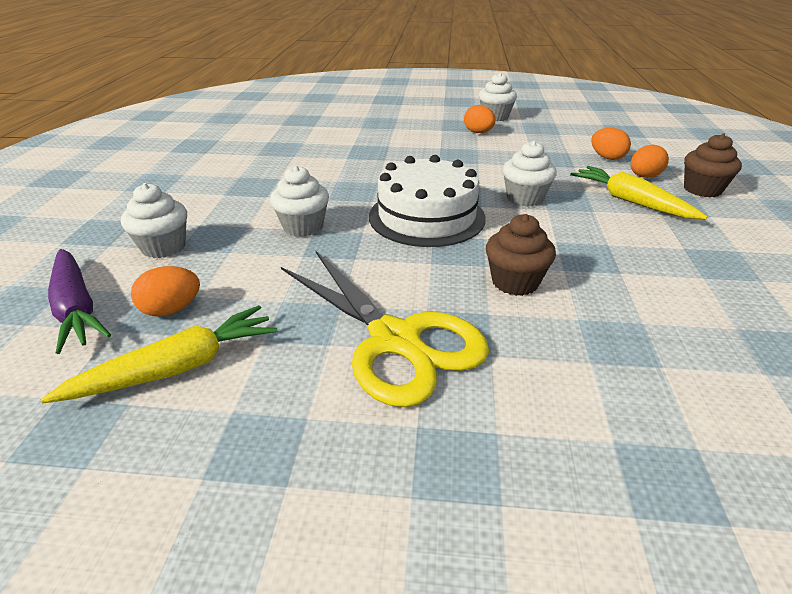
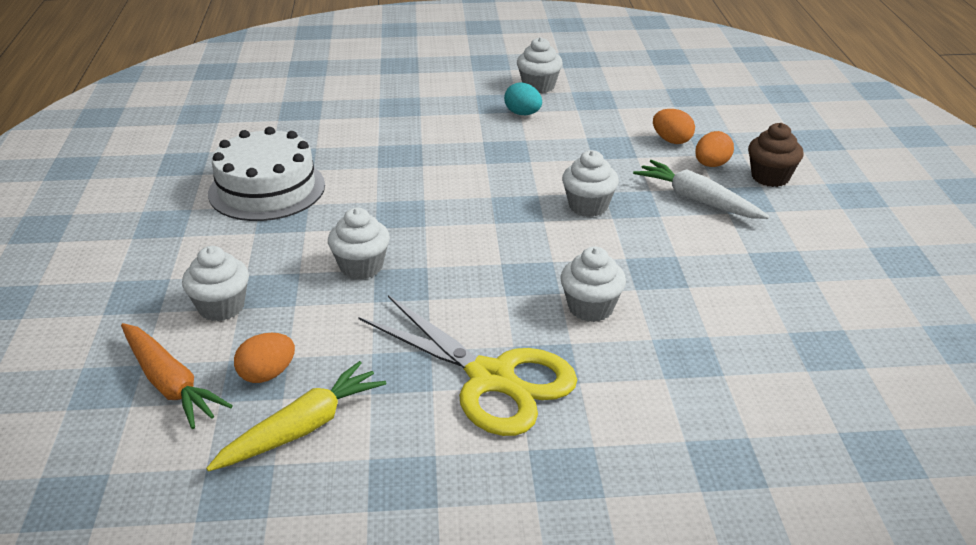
camera: 10 degrees left, 0 degrees up
purple carrot [48,249,111,354] -> orange carrot [121,323,233,429]
white cake [369,155,486,247] -> white cake moved to [208,127,325,221]
orange egg [464,105,496,133] -> turquoise egg [504,83,542,115]
brown cupcake [486,214,556,296] -> white cupcake [560,246,626,322]
yellow carrot [570,166,708,219] -> white carrot [633,160,769,219]

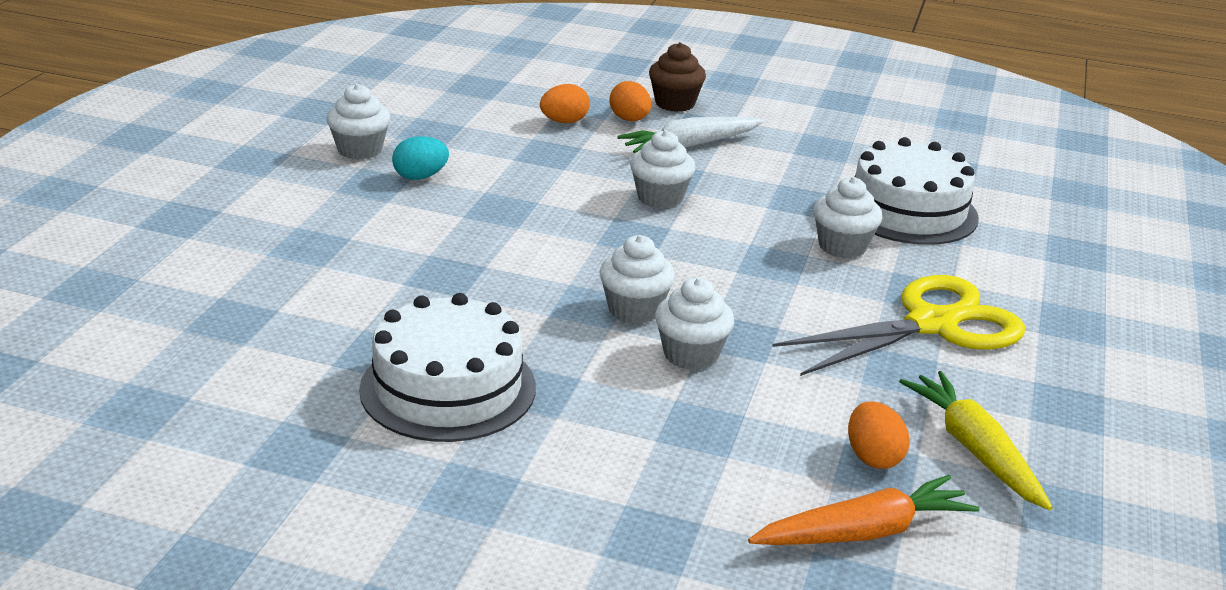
camera: 70 degrees left, 5 degrees down
white cupcake [182,246,249,321] -> white cupcake moved to [599,235,675,324]
none -> white cake [855,137,979,245]

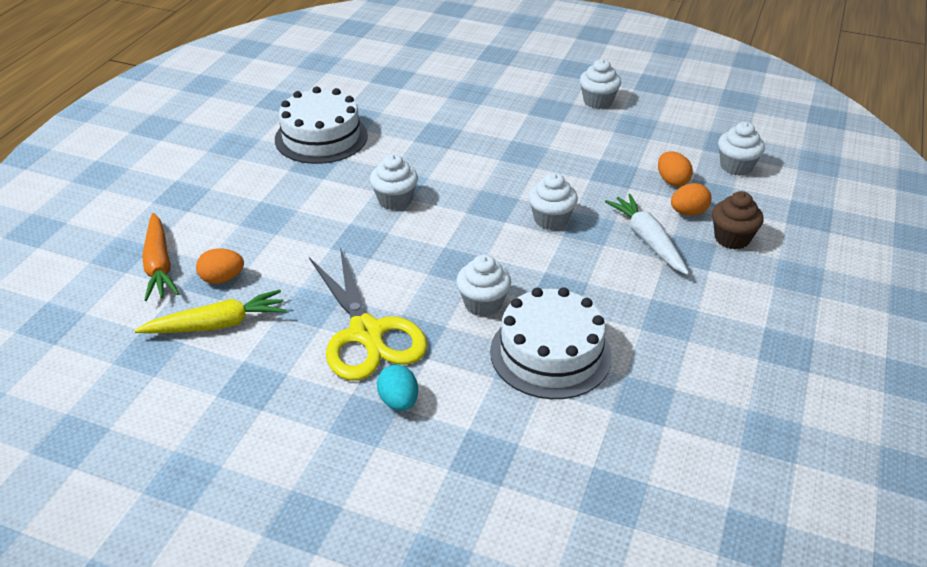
camera: 95 degrees right, 10 degrees up
turquoise egg [392,136,449,180] -> turquoise egg moved to [377,364,418,411]
white cupcake [655,277,734,370] -> white cupcake moved to [718,122,765,176]

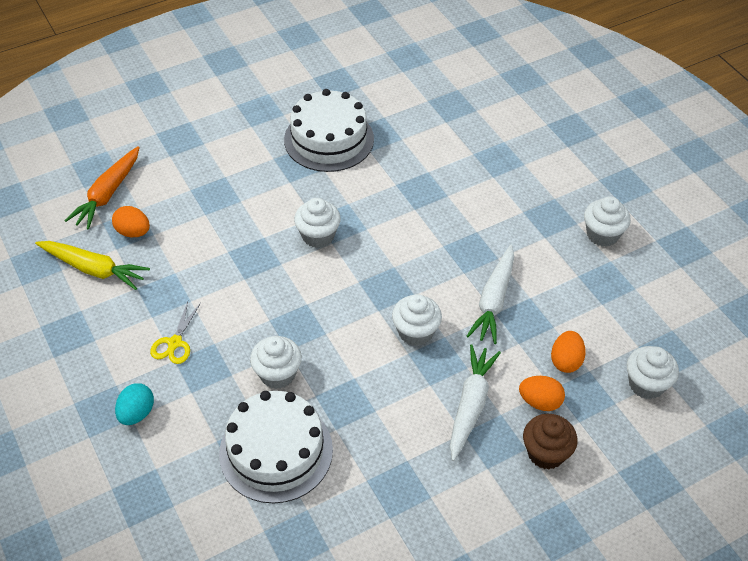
camera: 40 degrees right, 10 degrees up
yellow scissors [309,248,427,380] -> yellow scissors [150,301,201,364], size x0.45
none -> white carrot [467,245,514,344]

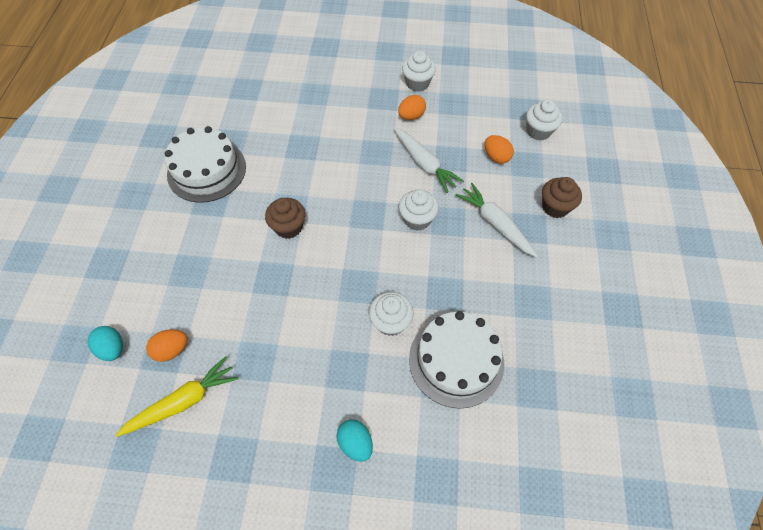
camera: 55 degrees left, 10 degrees up
orange carrot [64,146,140,229] -> turquoise egg [88,326,123,361]
yellow scissors [150,301,201,364] -> none
white cupcake [294,198,341,248] -> brown cupcake [265,198,306,239]
orange egg [519,376,565,411] -> orange egg moved to [398,95,426,120]

